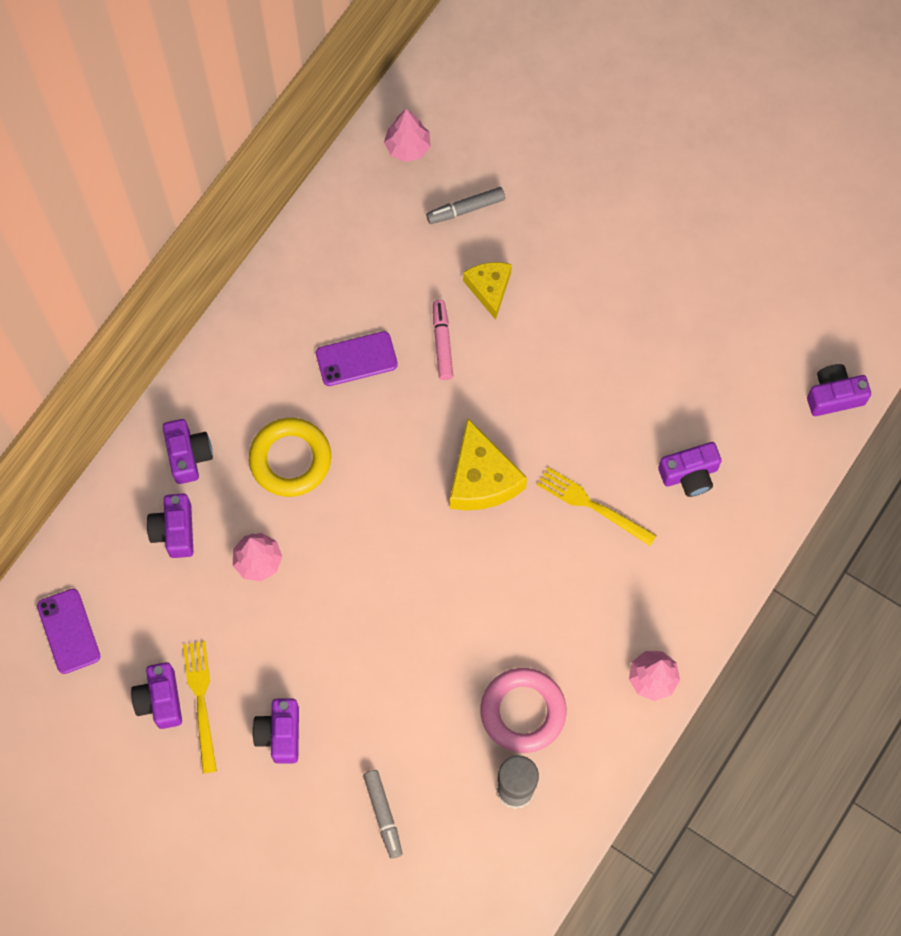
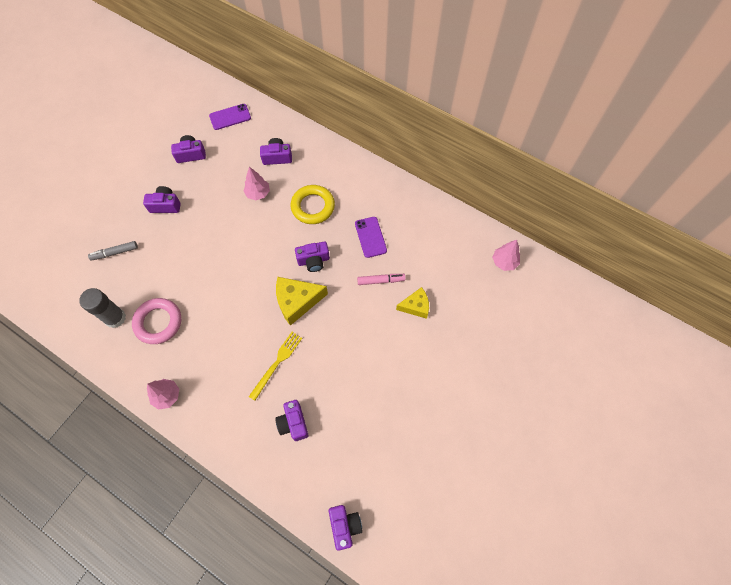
camera: 90 degrees right, 5 degrees down
purple camera [163,419,213,484] -> purple camera moved to [295,241,330,272]
yellow fork [183,641,217,773] -> none
grey marker [426,187,505,224] -> none

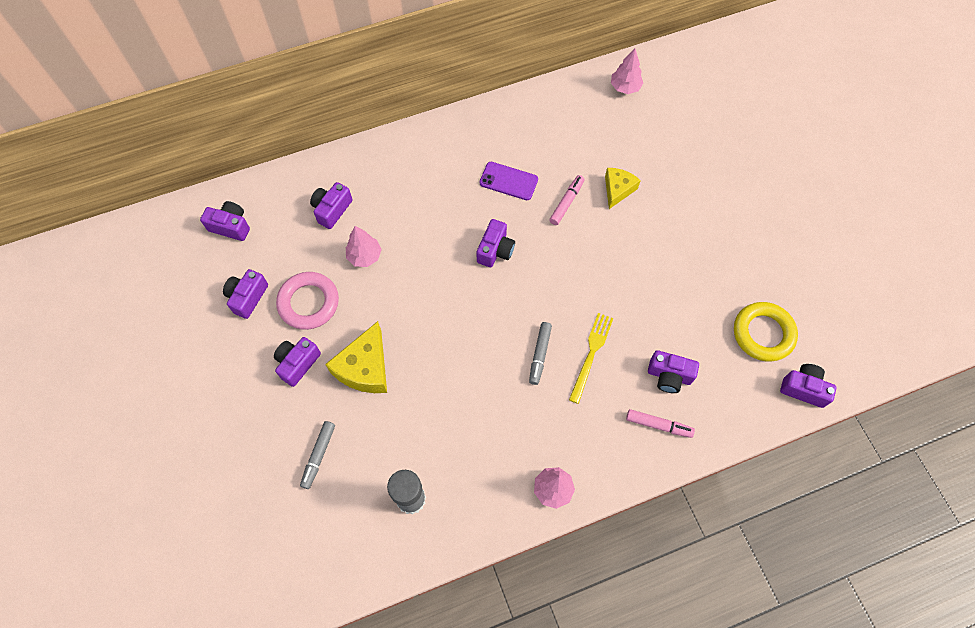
camera: 55 degrees left, 0 degrees up
pink ring [132,298,181,344] -> pink ring moved to [276,272,339,330]
purple phone [209,104,251,130] -> purple camera [200,201,250,241]
yellow fork [248,332,302,401] -> yellow fork turned 45 degrees clockwise [569,313,614,404]
yellow cheese [276,277,328,326] -> yellow cheese moved to [325,321,387,393]
yellow ring [290,185,335,224] -> yellow ring moved to [734,302,798,362]
none -> grey marker [529,322,552,385]
none -> pink marker [626,409,695,438]

